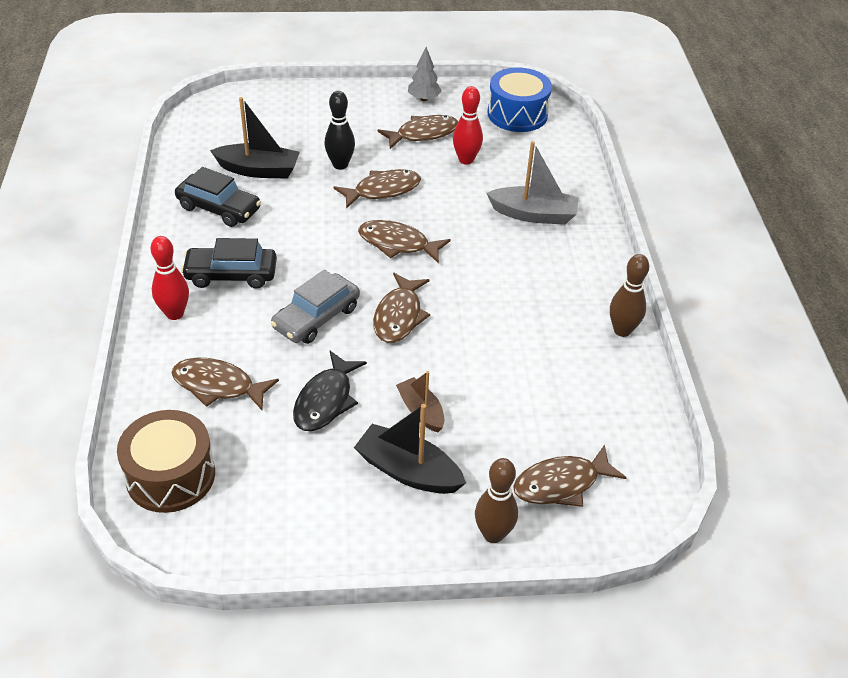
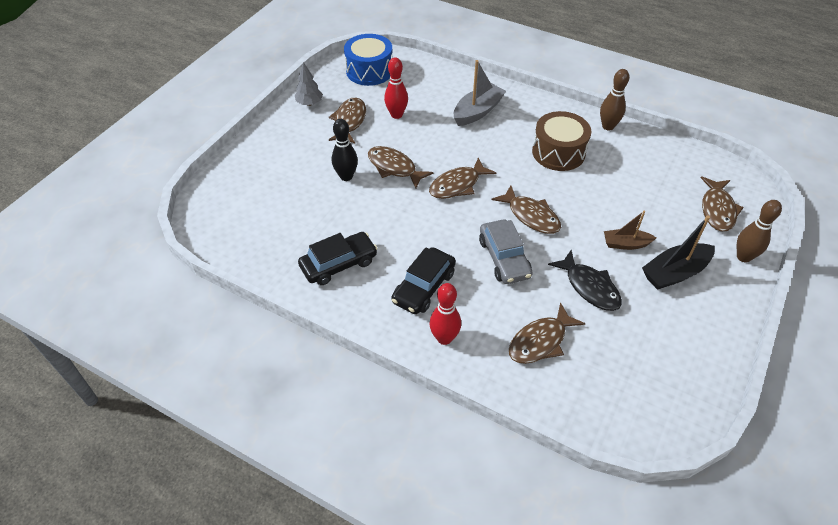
camera: 55 degrees left, 5 degrees up
brown drum [117,410,215,513] -> brown drum moved to [532,111,591,171]
black boat [210,97,300,179] -> none
brown fish [334,169,421,209] -> brown fish turned 60 degrees counterclockwise [368,146,433,188]

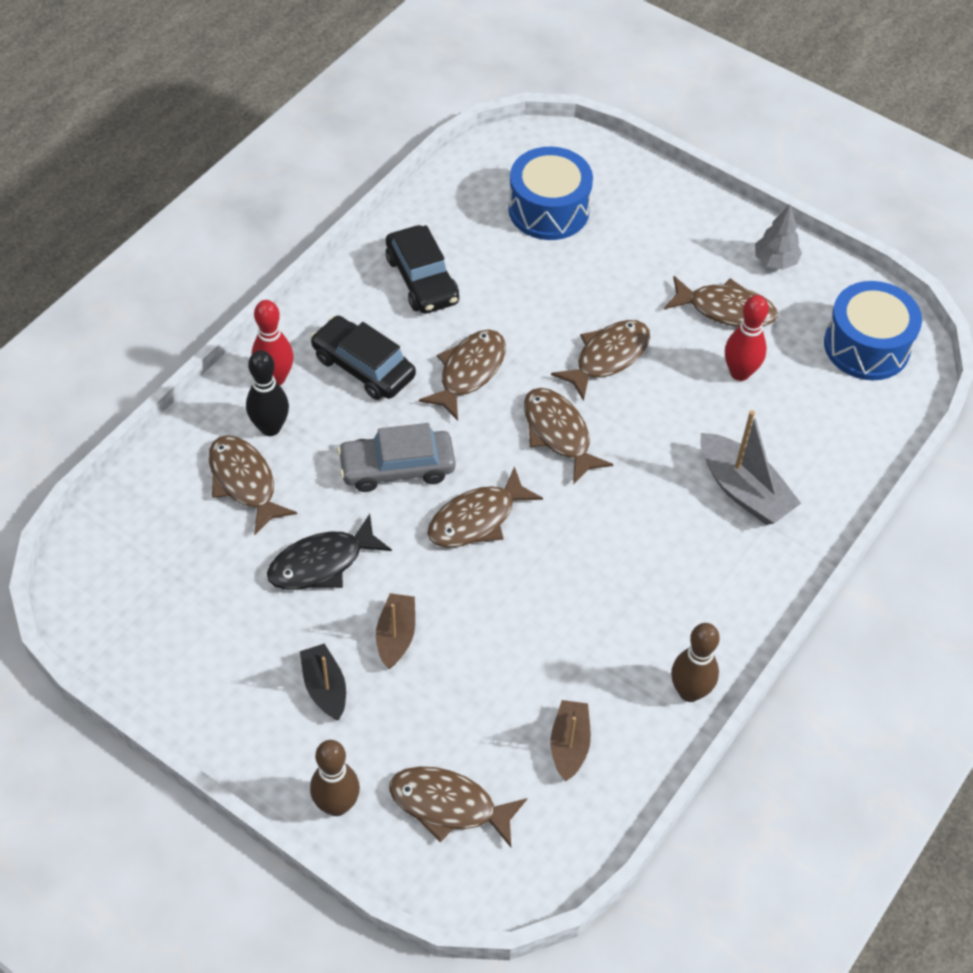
camera: 95 degrees right, 5 degrees up
black bowling pin [332,119,358,181] -> black bowling pin moved to [246,350,289,436]
brown drum [532,111,591,171] -> none
black boat [642,215,715,290] -> black boat [300,644,346,720], size x0.64
none -> brown fish [419,330,506,421]
none -> blue drum [508,147,593,240]
none -> brown boat [550,700,591,781]

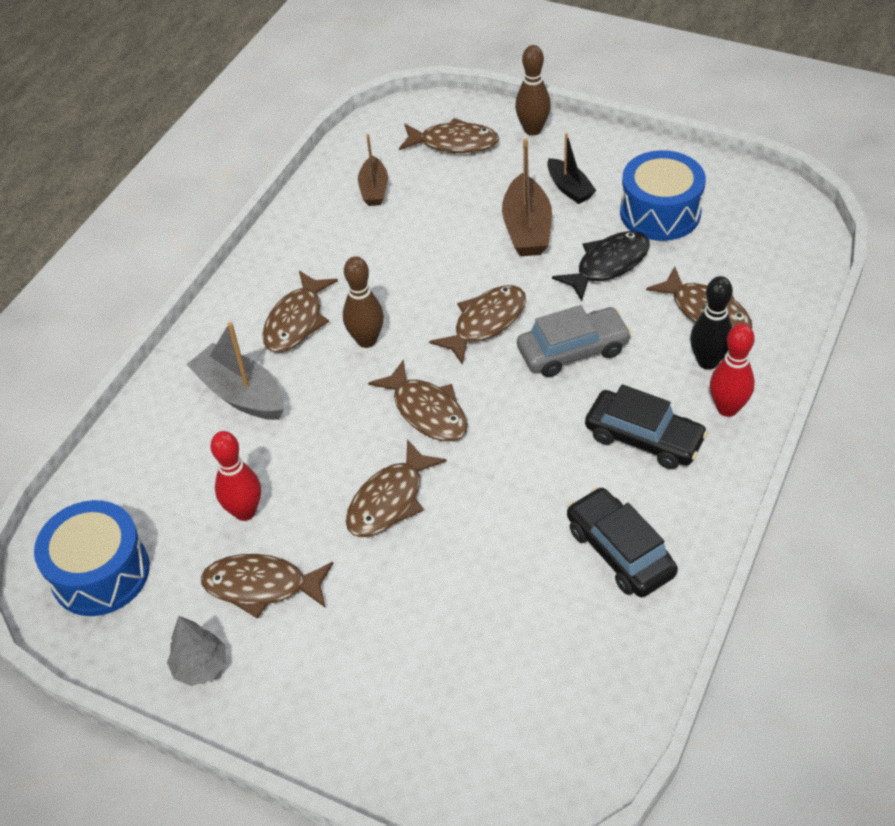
camera: 175 degrees right, 5 degrees down
brown boat [376,593,415,669] -> brown boat [502,139,552,256], size x1.57
brown fish [419,330,506,421] -> brown fish moved to [262,271,338,352]
blue drum [508,147,593,240] -> blue drum moved to [620,150,706,241]
brown bowling pin [671,623,720,702] -> brown bowling pin moved to [343,256,384,348]

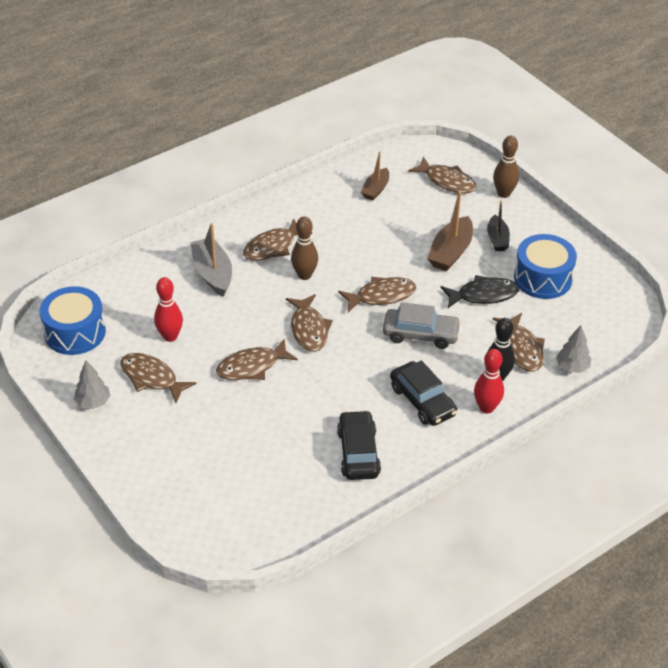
camera: 25 degrees right, 5 degrees down
none -> grey tree [556,325,591,373]

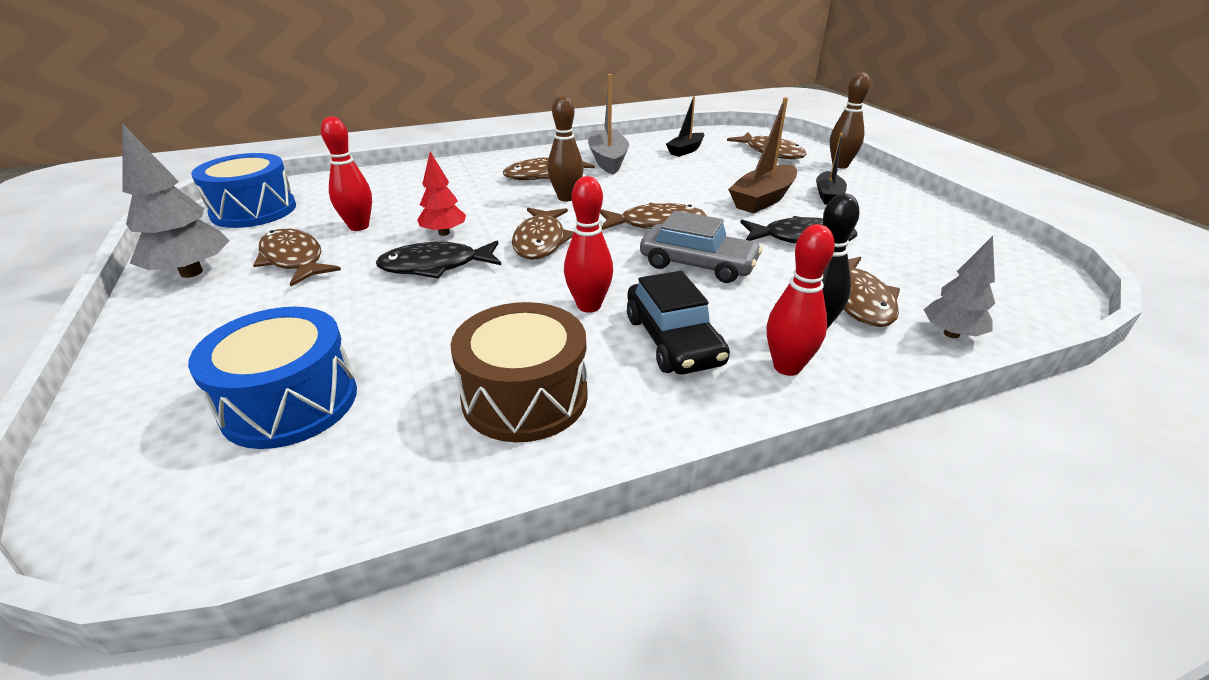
camera: 15 degrees right, 10 degrees down
grey tree [74,361,110,409] -> grey tree [122,123,229,278], size x1.58
grey boat [190,223,232,297] -> grey boat moved to [588,74,629,174]
brown fish [216,339,298,380] -> black fish [376,241,501,278]
black car [337,410,381,480] -> brown drum [451,302,588,442]
brown boat [361,151,389,201] -> black boat [666,96,704,157]
blue drum [514,234,577,299] -> blue drum moved to [188,307,357,449]
none -> red tree [417,152,466,236]
none -> red bowling pin [564,176,613,313]

